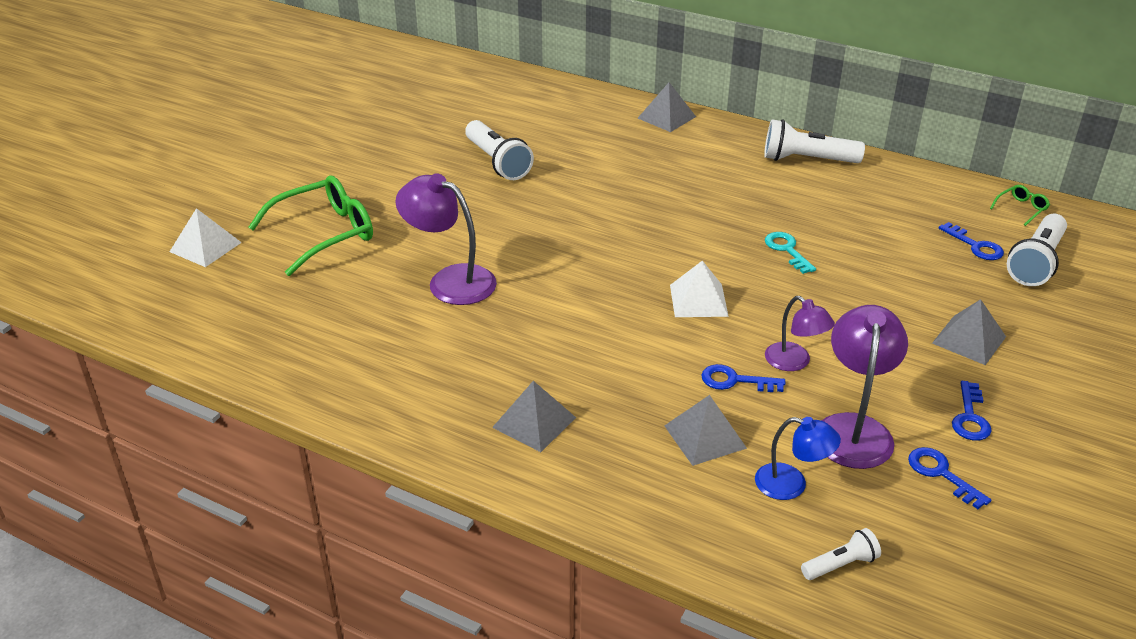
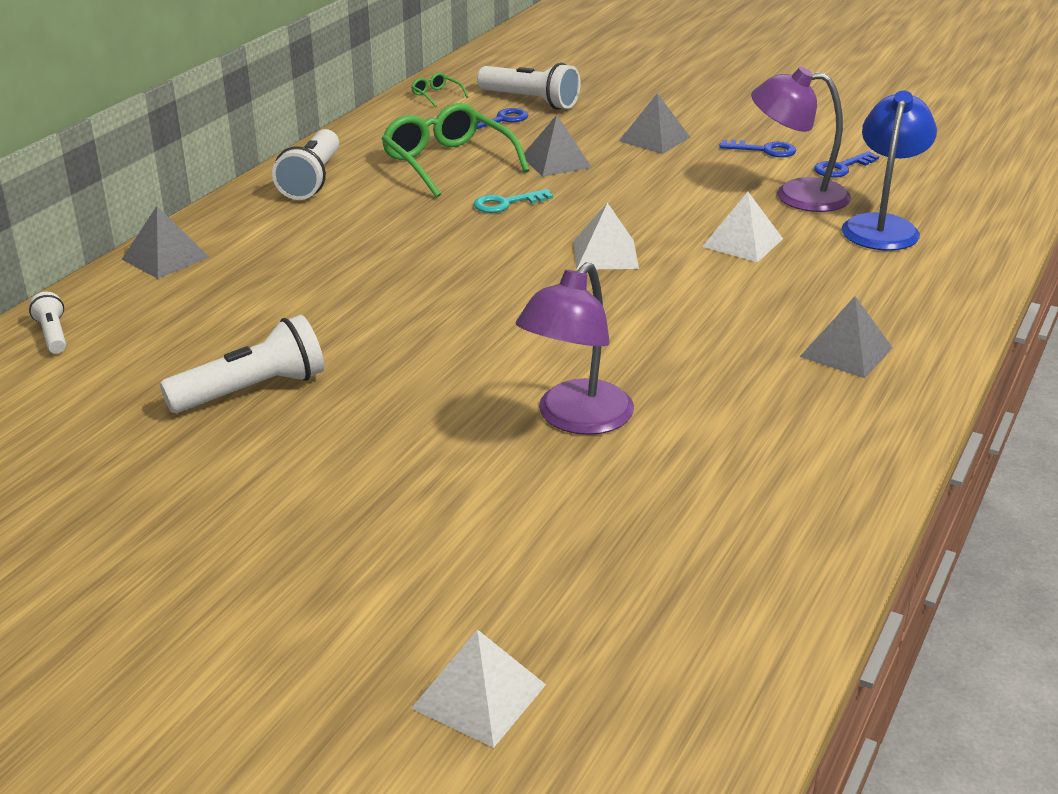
camera: 90 degrees left, 5 degrees down
green glasses [248,176,373,276] -> green glasses moved to [381,103,530,198]
grey pyramid [664,395,747,466] -> grey pyramid moved to [524,115,592,177]
blue key [701,364,785,392] -> white pyramid [702,192,783,262]
blue lamp [755,417,841,500] -> blue lamp [842,91,937,251], size x1.61
purple lamp [765,296,835,371] -> none
white flashlight [801,528,881,580] -> white flashlight moved to [29,291,66,354]

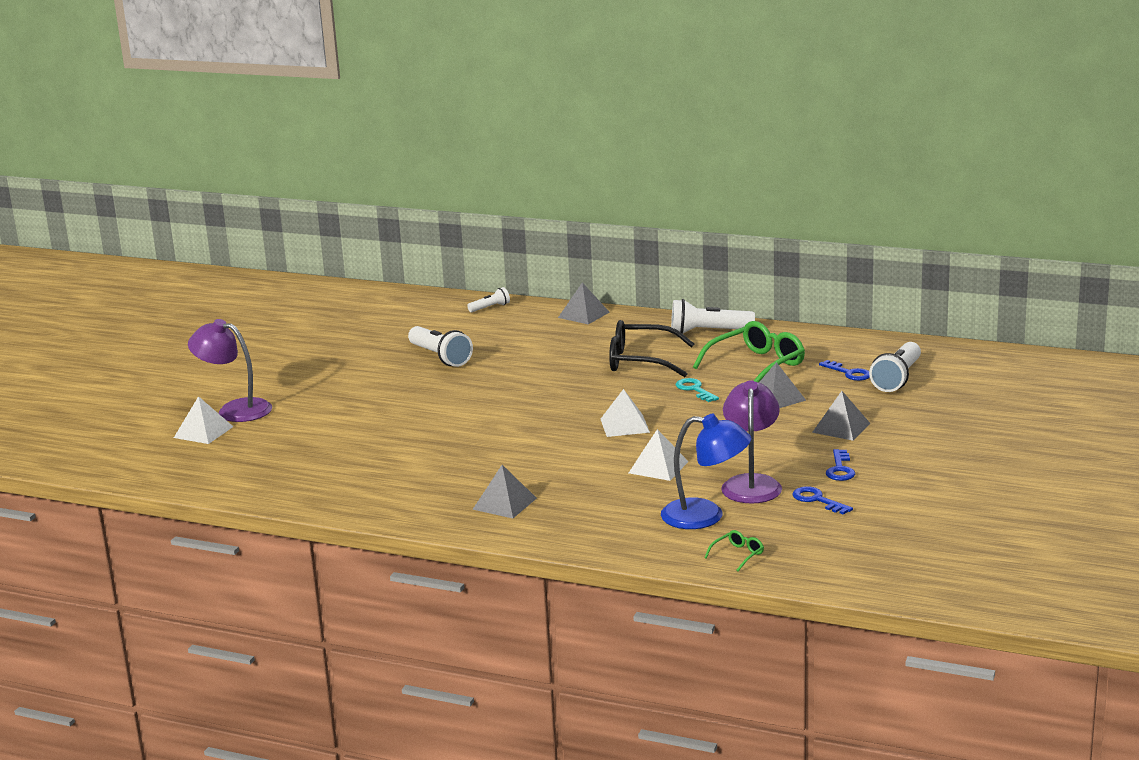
camera: 85 degrees right, 10 degrees down
green glasses [411,73,468,107] -> green glasses moved to [704,530,764,571]
purple lamp [516,262,634,435] -> purple lamp moved to [188,319,272,422]
none -> black glasses [609,320,694,377]

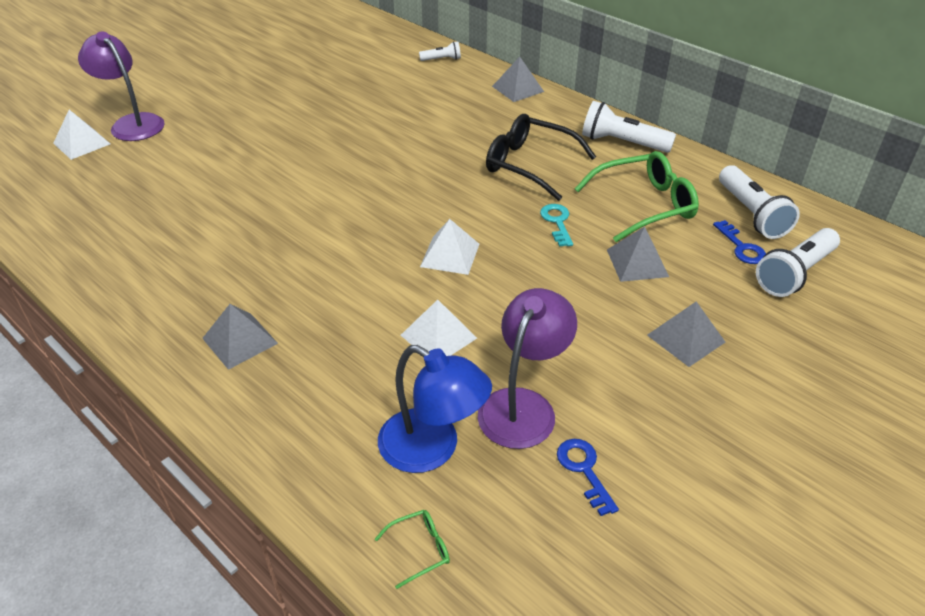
camera: 20 degrees right, 20 degrees up
white flashlight [408,326,473,367] -> white flashlight moved to [719,165,800,239]
blue key [826,449,855,481] -> none

